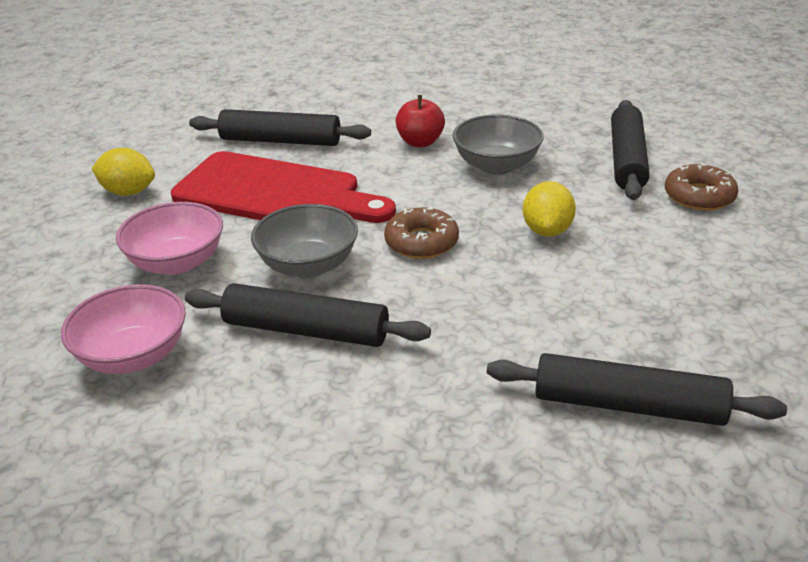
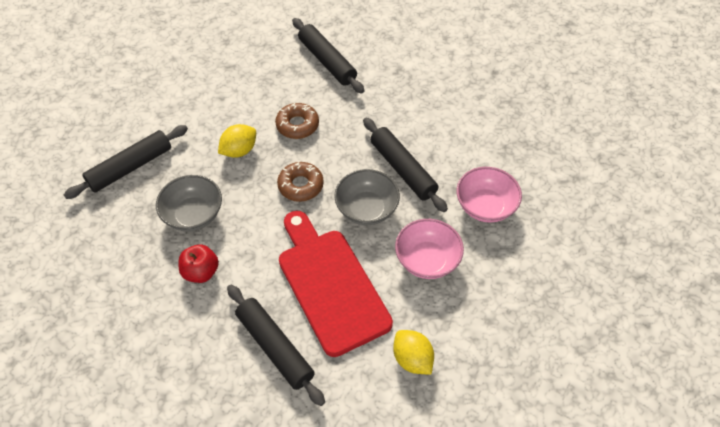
camera: 140 degrees left, 20 degrees up
brown donut [665,162,738,211] -> brown donut moved to [275,103,319,139]

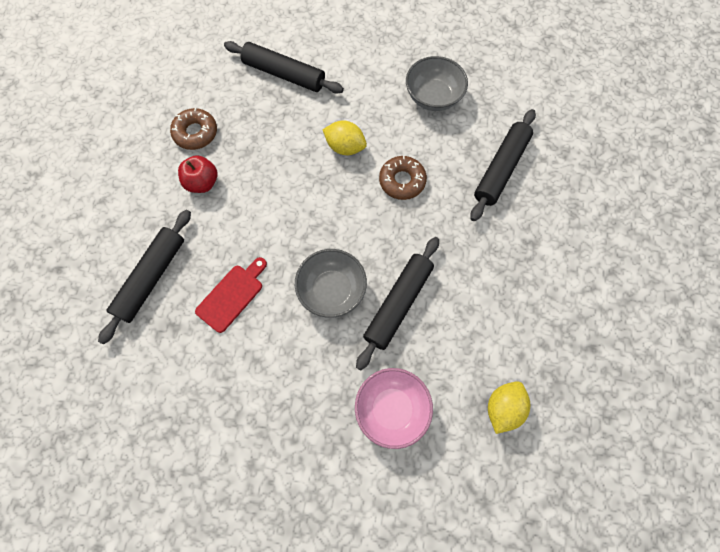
camera: 65 degrees right, 15 degrees up
grey bowl [156,175,222,231] -> grey bowl moved to [406,56,468,111]
brown donut [277,162,324,202] -> brown donut moved to [170,108,217,150]
red cutting board [279,211,393,357] -> red cutting board [195,257,267,333], size x0.50
yellow lemon [393,330,434,375] -> yellow lemon moved to [488,381,530,434]
pink bowl [395,219,464,279] -> none

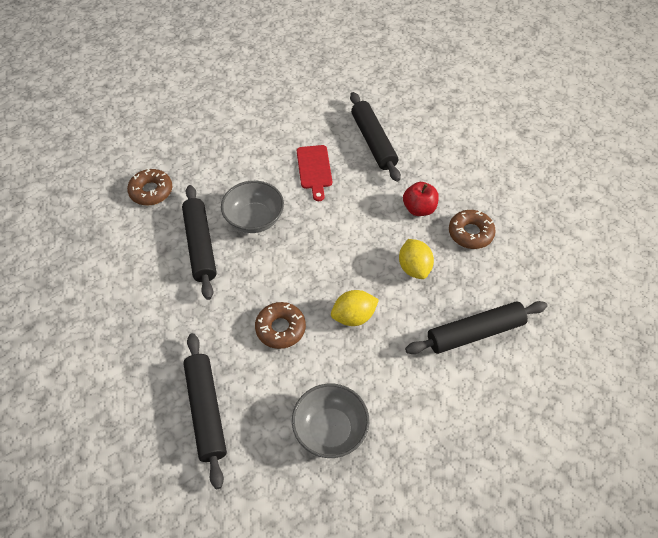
camera: 135 degrees right, 15 degrees down
pink bowl [355,368,433,449] -> brown donut [127,168,172,205]
yellow lemon [488,381,530,434] -> yellow lemon moved to [399,239,434,279]

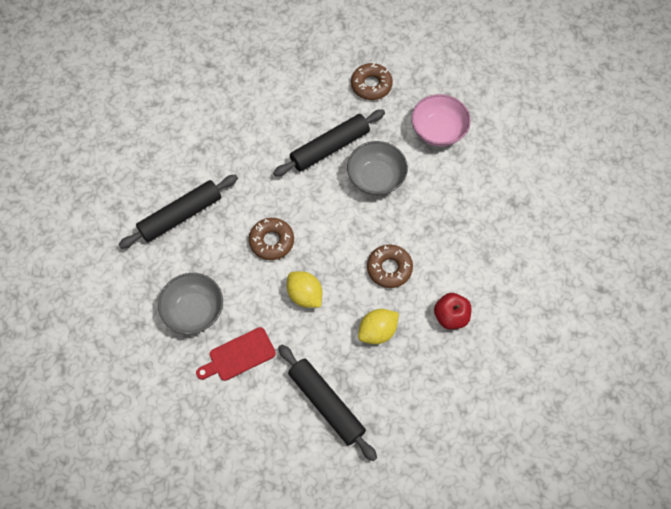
camera: 70 degrees right, 10 degrees up
red cutting board [297,145,332,201] -> red cutting board moved to [196,327,276,381]
black rolling pin [350,92,401,182] -> none
brown donut [449,210,496,249] -> brown donut moved to [367,244,413,288]
none -> pink bowl [411,94,471,147]

